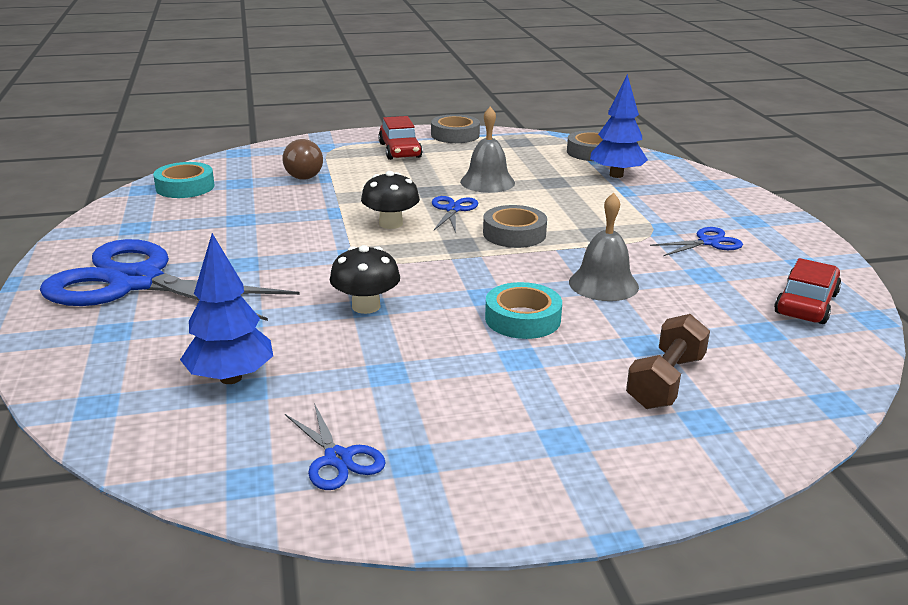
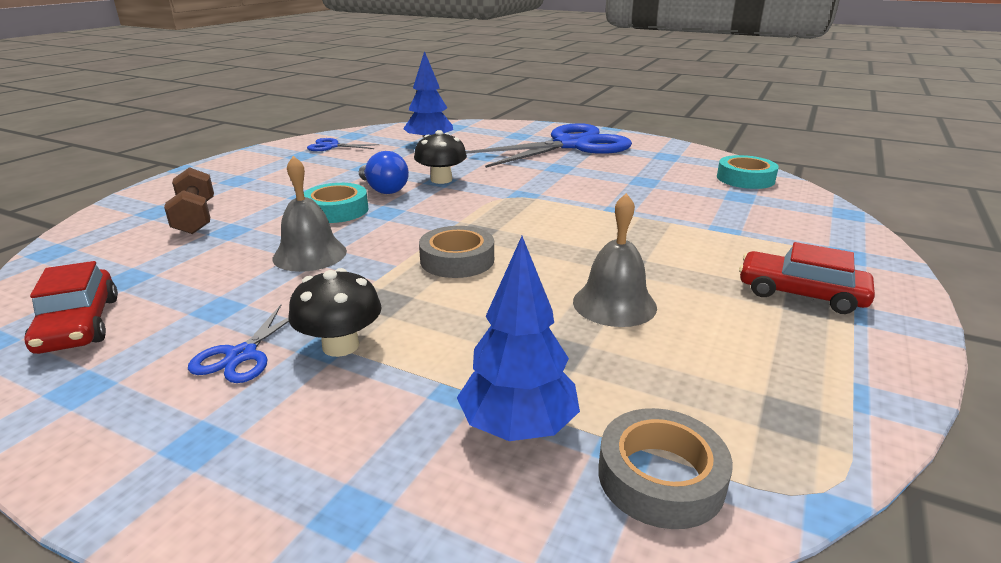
camera: 130 degrees right, 0 degrees up
brown light bulb [282,139,323,180] -> none
black mushroom [361,171,420,229] -> black mushroom moved to [289,268,382,357]
grey tape [431,114,480,143] -> none
blue scissors [432,196,478,233] -> none
none -> blue light bulb [359,151,409,194]

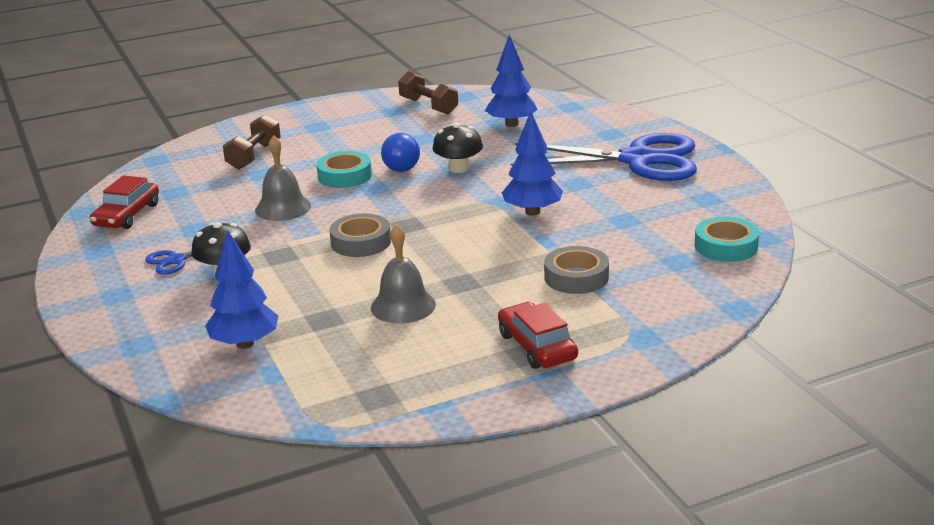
camera: 40 degrees right, 0 degrees up
blue scissors [307,138,379,151] -> brown dumbbell [398,71,458,115]
grey tape [598,408,733,529] -> grey tape moved to [544,246,609,294]
none -> blue tree [502,111,563,215]

